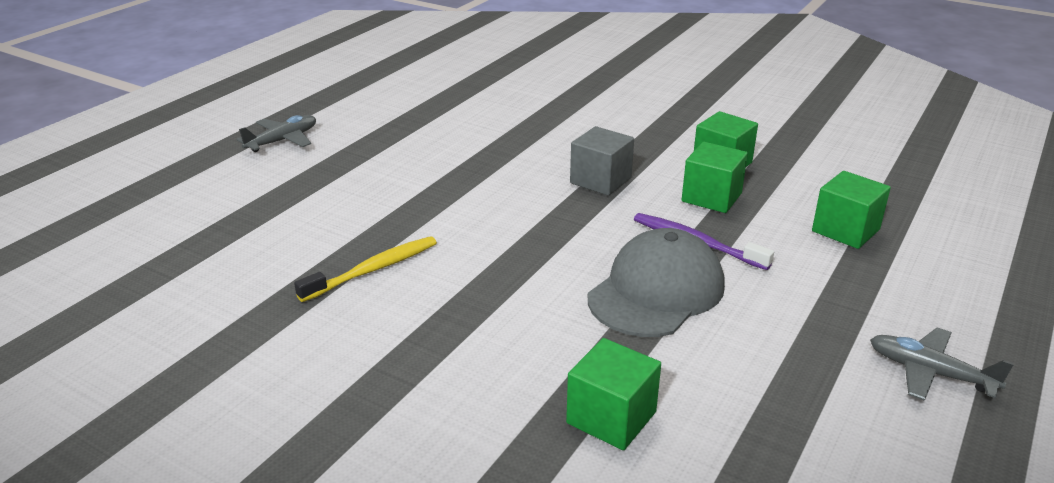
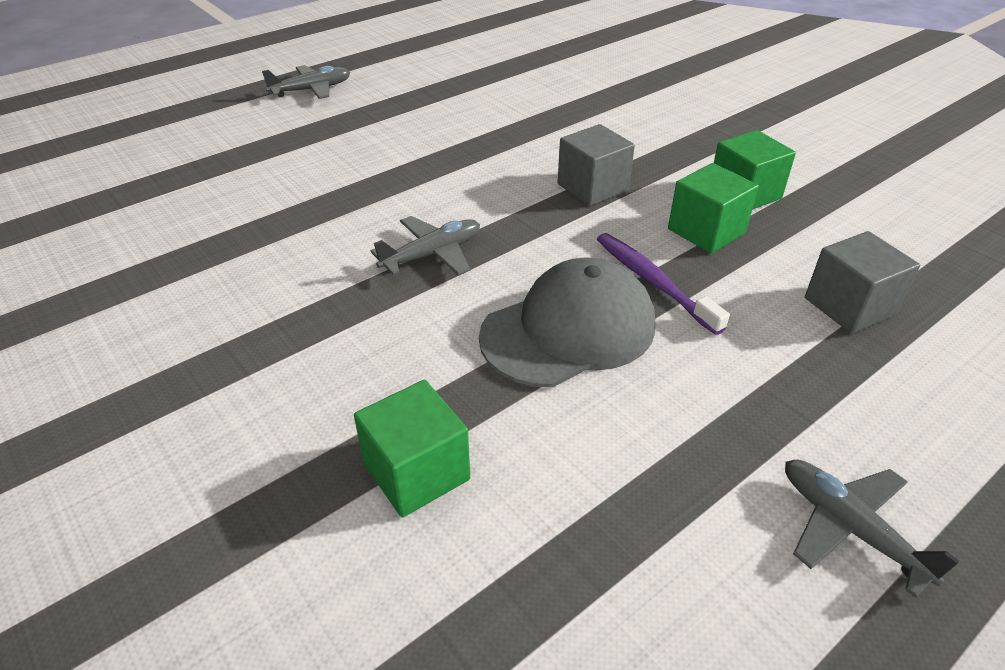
camera: 20 degrees right, 10 degrees up
yellow toothbrush [294,236,437,302] -> none
green cube [812,171,891,249] -> grey cube [805,231,920,334]
none -> grey plane [371,216,480,276]

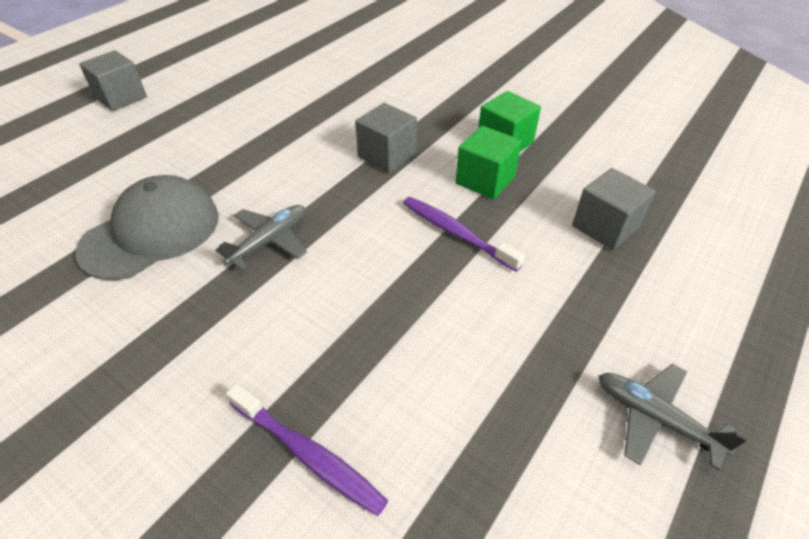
camera: 15 degrees left, 5 degrees up
grey plane [262,65,350,99] -> grey cube [79,50,147,111]
green cube [354,380,470,517] -> purple toothbrush [226,384,388,516]
grey cap [479,257,655,388] -> grey cap moved to [75,175,219,280]

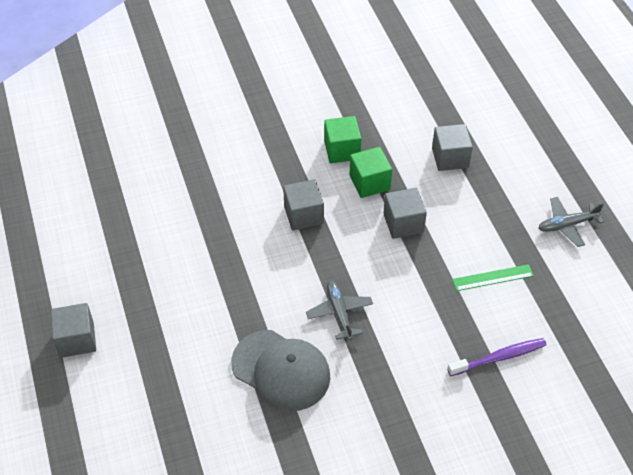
camera: 55 degrees left, 5 degrees up
grey cap [75,175,219,280] -> grey cap turned 135 degrees clockwise [231,330,331,411]
purple toothbrush [403,197,525,272] -> grey cube [383,188,427,239]
none -> green ruler [452,264,534,291]

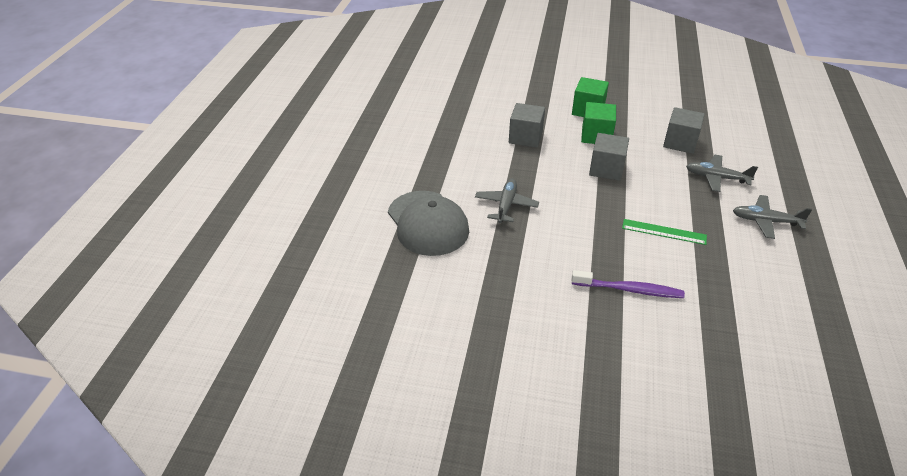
camera: 30 degrees right, 10 degrees down
grey cube [51,303,96,358] -> none
none -> grey plane [686,155,758,192]

